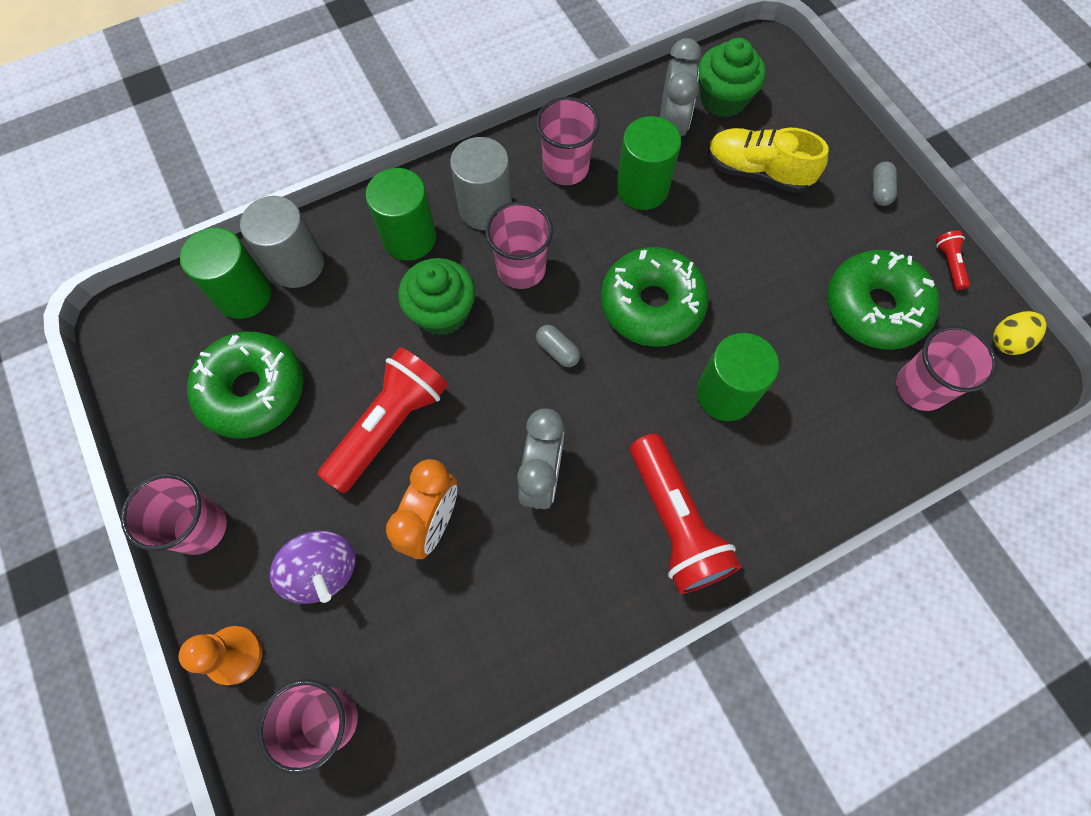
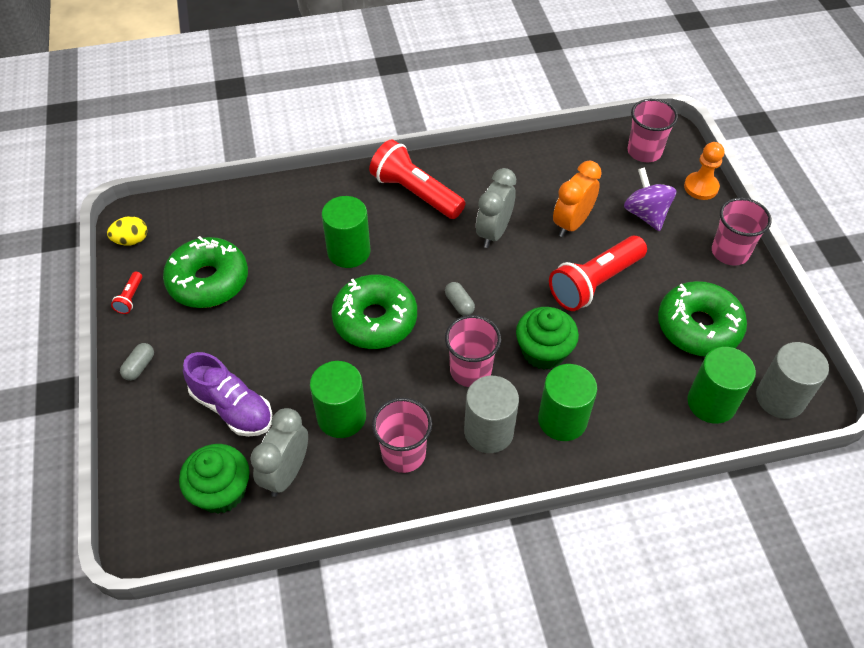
camera: 165 degrees left, 15 degrees down
grey cylinder [240,196,324,288] -> grey cylinder moved to [756,342,829,419]
red flashlight [630,433,742,594] -> red flashlight turned 45 degrees counterclockwise [369,139,465,219]
yellow shoe [708,128,828,193] -> purple shoe [183,352,272,437]
pink cup [896,326,997,411] -> none

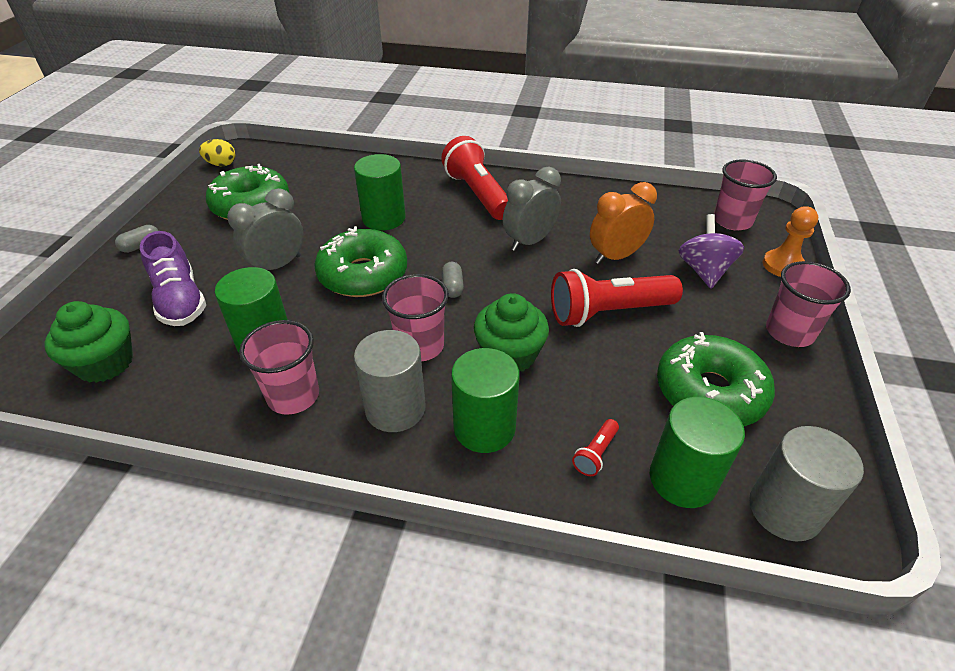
camera: 25 degrees right, 10 degrees down
red flashlight [111,272,142,314] -> red flashlight moved to [572,419,619,476]
grey clock [251,408,308,497] -> grey clock moved to [227,188,304,270]

